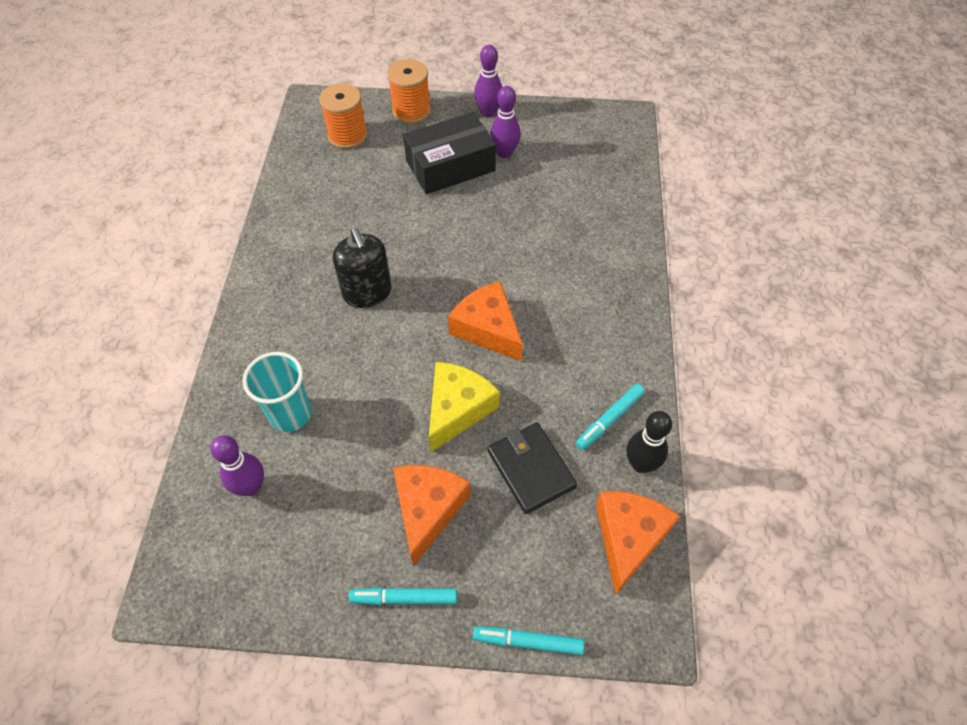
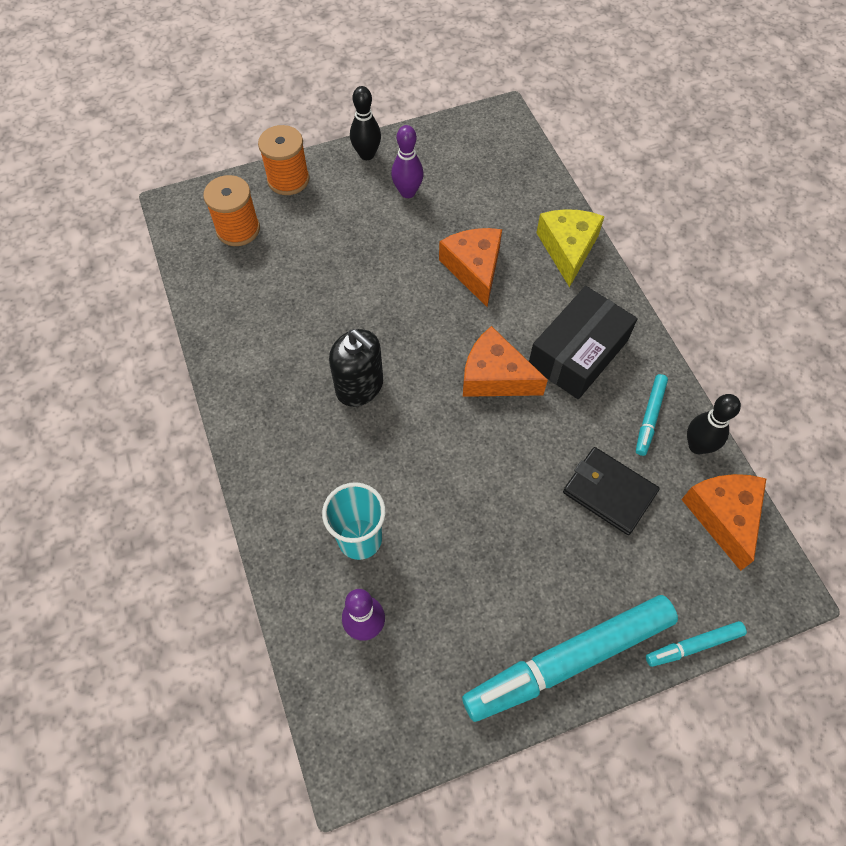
camera: 25 degrees left, 5 degrees up
turquoise marker [349,587,457,605] -> turquoise marker [462,595,678,722], size x2.17
orange cheese [393,465,471,566] -> orange cheese moved to [439,228,502,307]
black box [403,112,496,194] -> black box moved to [529,286,638,399]
yellow cheese [429,362,500,452] -> yellow cheese moved to [536,209,605,287]
purple bowling pin [474,45,502,117] -> black bowling pin [350,86,381,160]

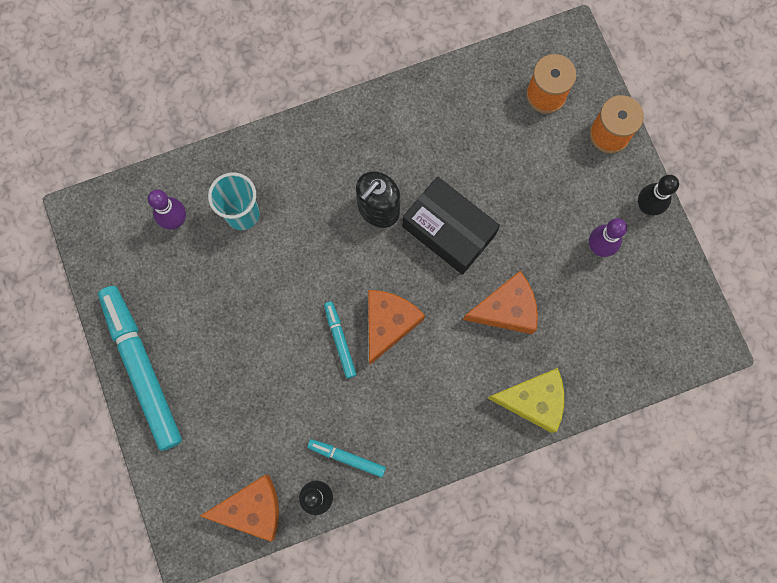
camera: 90 degrees right, 15 degrees up
black box [529,286,638,399] -> black box moved to [402,176,500,275]
black wallet [563,447,660,535] -> none
turquoise marker [646,621,747,667] -> turquoise marker moved to [324,301,357,378]

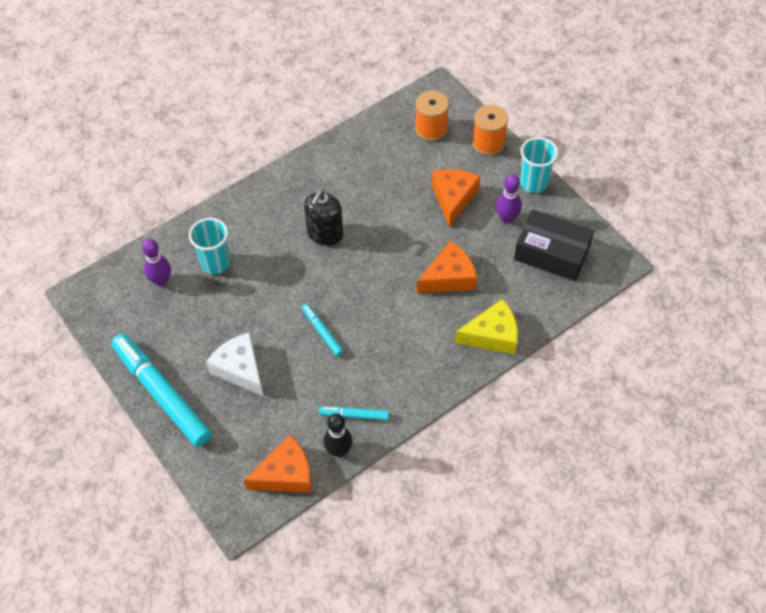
camera: 15 degrees left, 20 degrees down
orange cheese [368,290,425,365] -> orange cheese moved to [432,169,480,227]
black box [402,176,500,275] -> black box moved to [514,209,594,281]
black bowling pin [638,175,679,216] -> turquoise cup [520,137,558,193]
none -> white cheese [206,332,263,396]

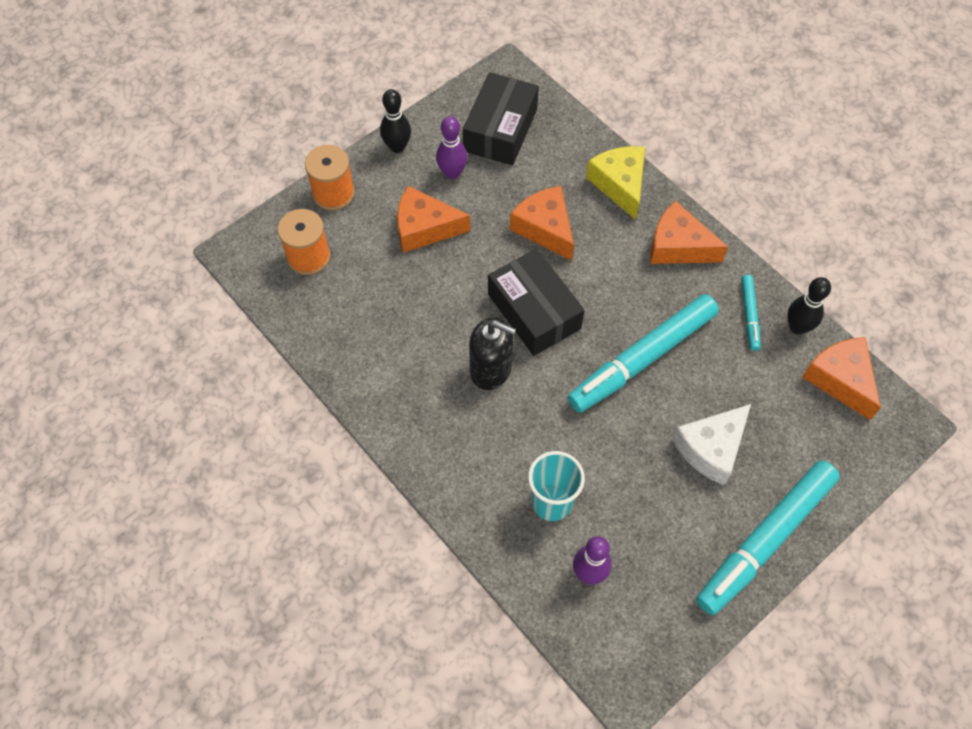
camera: 95 degrees left, 5 degrees up
turquoise marker [302,304,344,357] -> turquoise marker [567,294,719,413], size x2.17
turquoise cup [520,137,558,193] -> black bowling pin [380,89,411,153]
none -> black box [488,249,585,356]
none -> orange cheese [650,201,728,264]

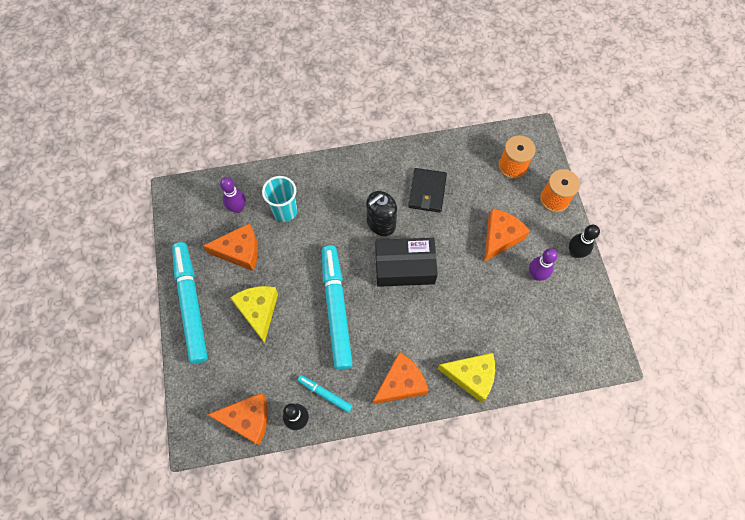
camera: 120 degrees right, 5 degrees up
black box [463,72,539,165] -> none
orange cheese [510,186,574,261] -> orange cheese moved to [203,223,258,271]
white cheese [672,404,751,485] -> yellow cheese [230,286,278,343]
none -> black wallet [408,168,447,213]

